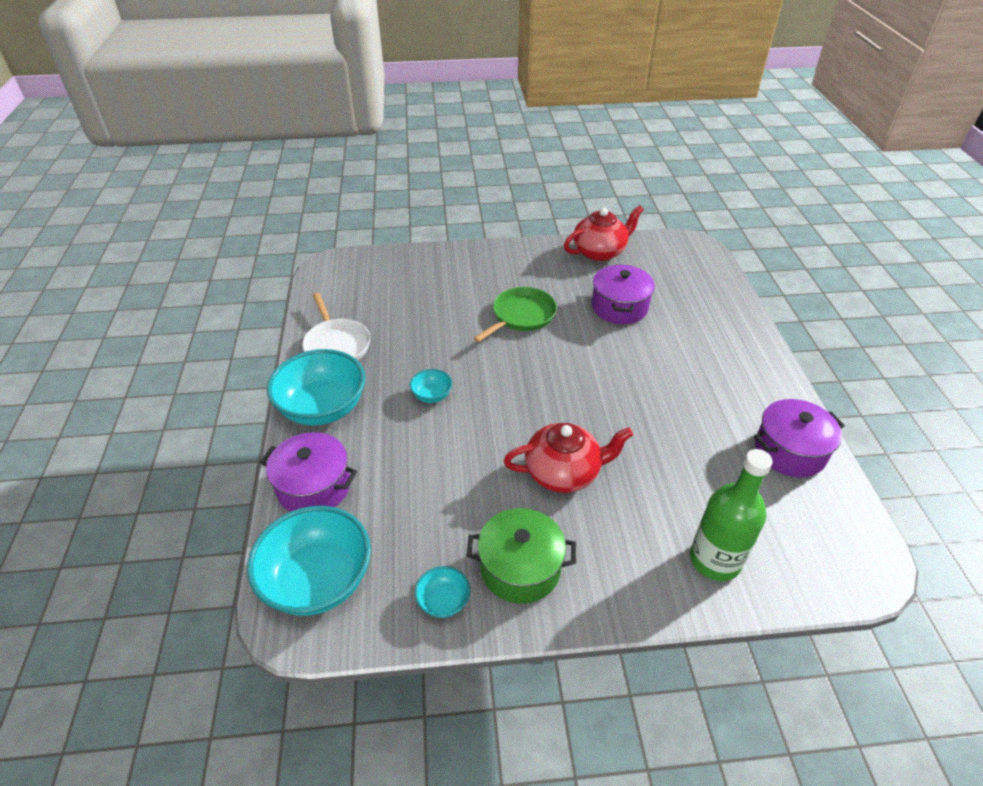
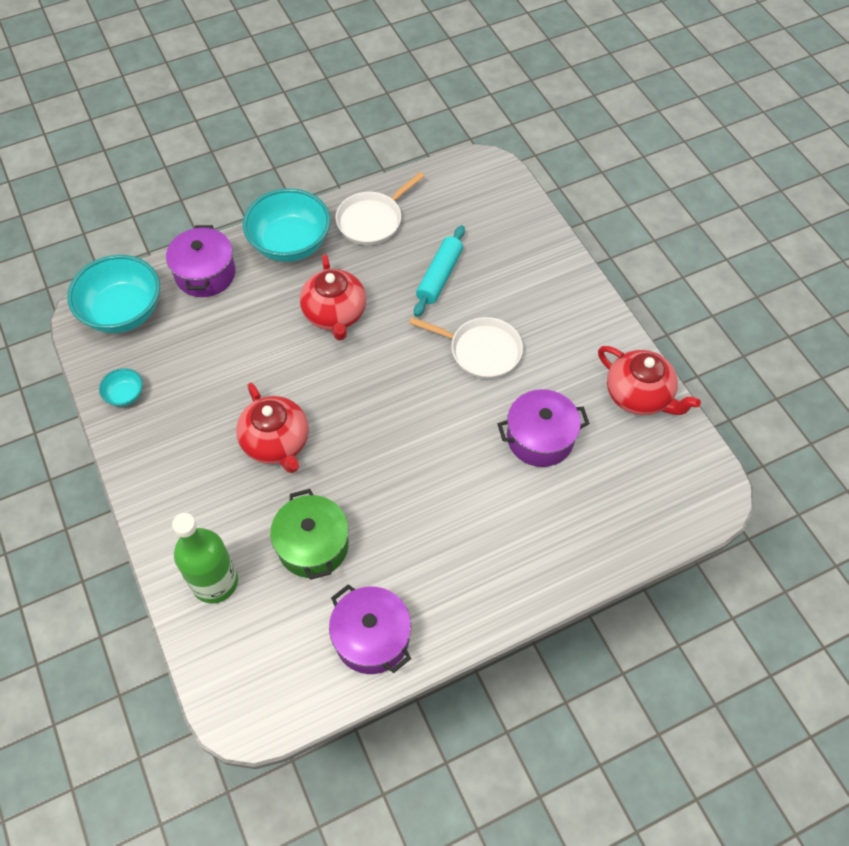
camera: 70 degrees right, 15 degrees up
turquoise bowl [410,369,452,403] -> red teapot [300,254,366,341]
green pot [466,508,576,604] -> green pot moved to [270,489,349,580]
green pan [473,287,557,342] -> white pan [409,317,523,379]
none -> turquoise rolling pin [414,225,465,317]

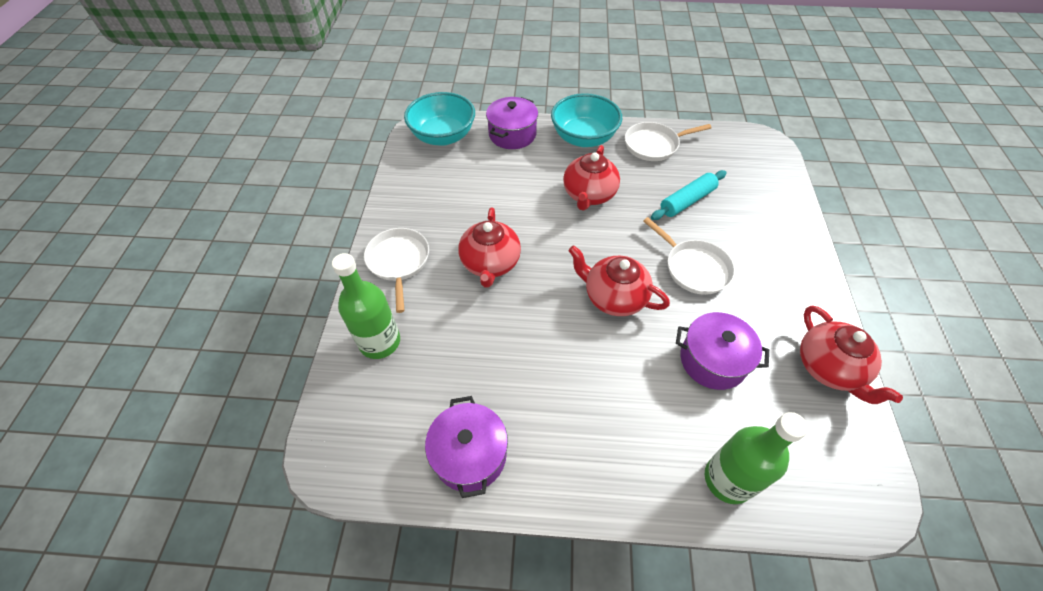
camera: 30 degrees right, 5 degrees down
turquoise bowl [99,368,143,407] -> none
green pot [270,489,349,580] -> none
none -> white pan [364,228,429,313]
none -> red teapot [568,246,670,316]
none -> green bottle [705,412,808,504]

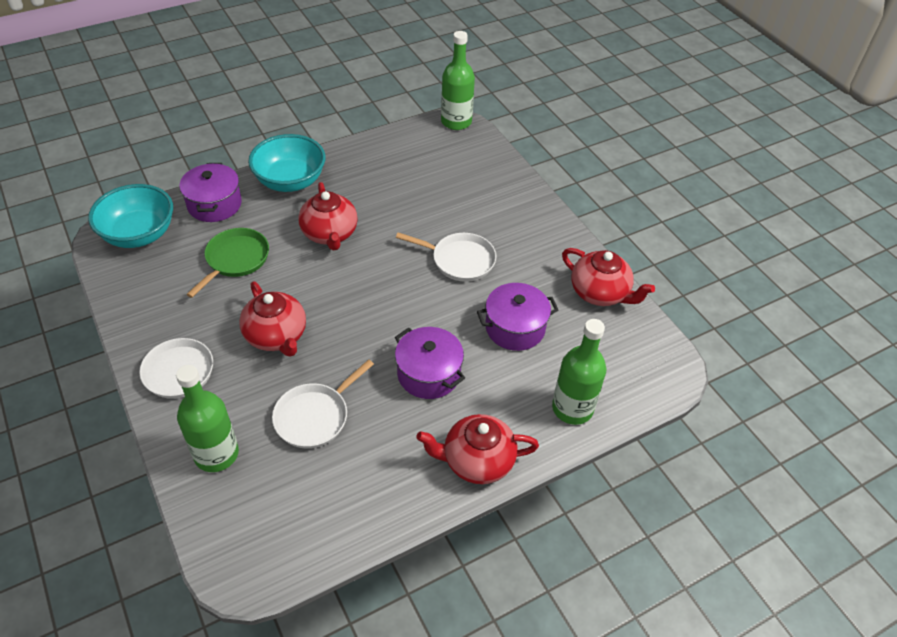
camera: 35 degrees left, 5 degrees down
purple pot [425,396,508,498] -> purple pot moved to [395,327,465,399]
red teapot [568,246,670,316] -> red teapot moved to [416,414,539,484]
white pan [625,122,712,161] -> white pan moved to [272,359,374,449]
turquoise rolling pin [651,170,726,220] -> none
none -> green pan [186,228,269,298]
none -> green bottle [441,31,475,130]

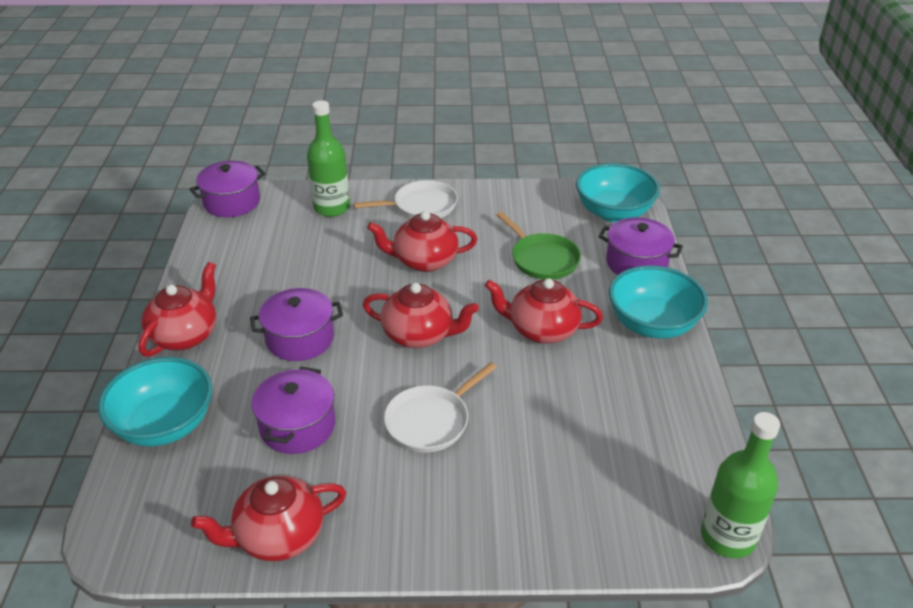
camera: 120 degrees right, 10 degrees down
white pan [272,359,374,449] -> none
green bottle [552,319,606,425] -> turquoise bowl [98,357,212,446]
none -> purple pot [189,161,266,217]
none -> red teapot [363,283,479,348]

